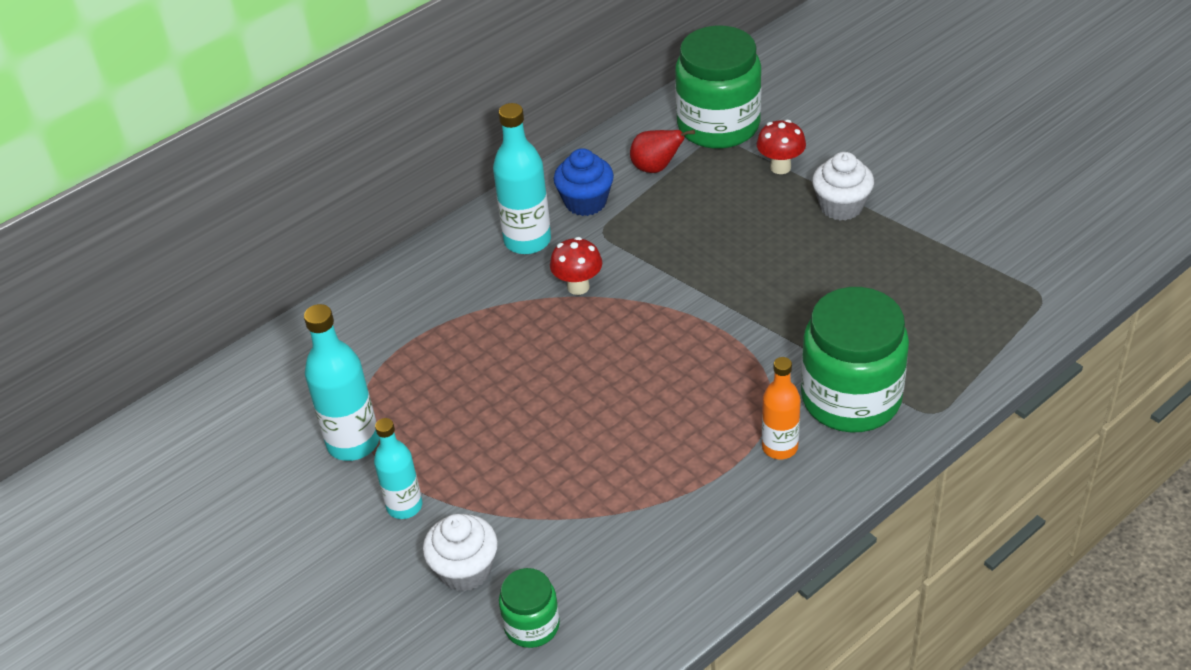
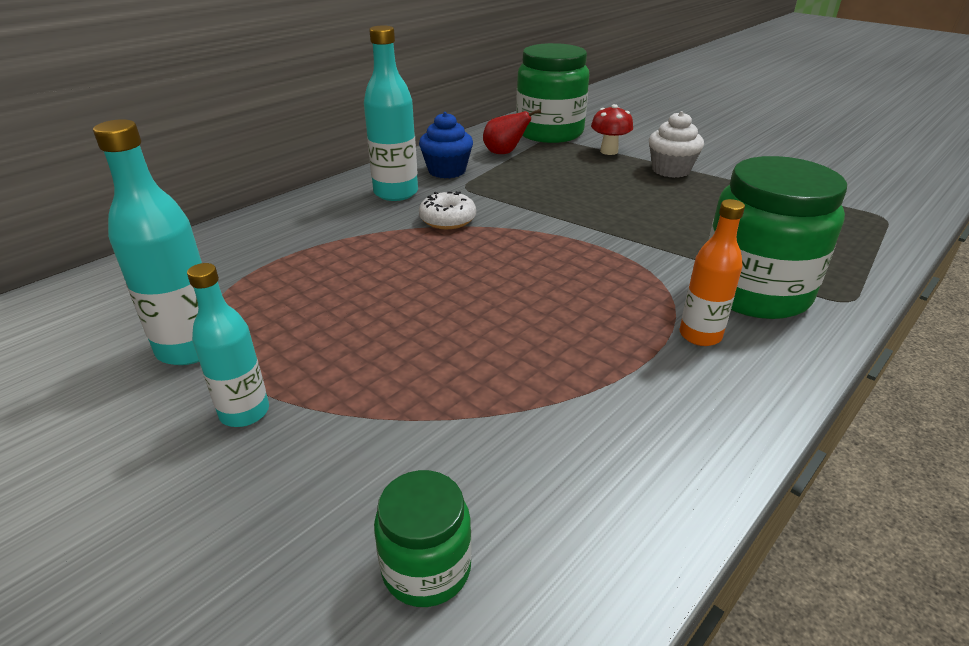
camera: 10 degrees left, 10 degrees down
white cupcake [423,514,498,591] -> none
red mushroom [550,237,602,295] -> white donut [419,191,476,229]

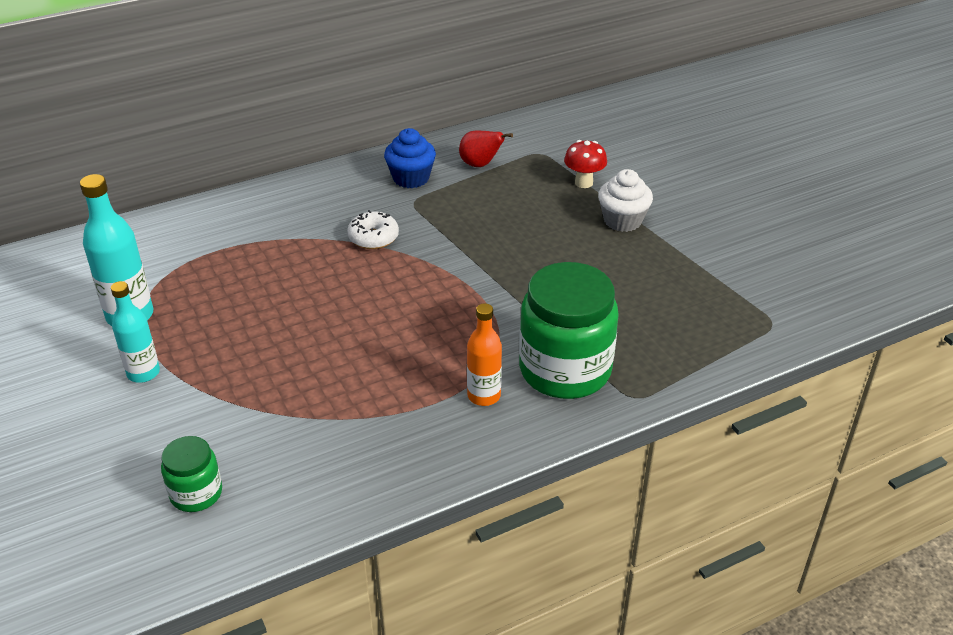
camera: 20 degrees right, 5 degrees up
turquoise bottle [364,26,418,201] -> none
green jar [516,43,589,143] -> none

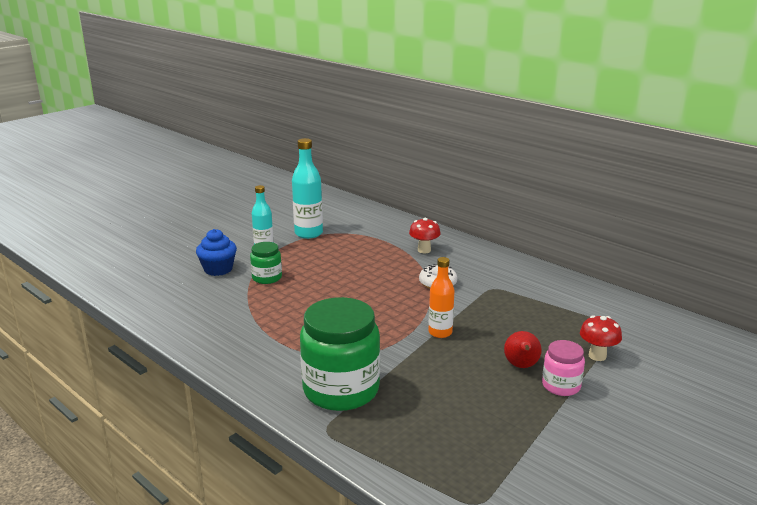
camera: 70 degrees right, 15 degrees down
green jar [161,436,222,512] -> green jar moved to [250,242,282,284]
blue cupcake [384,128,436,188] -> blue cupcake moved to [196,229,237,276]
red pear [459,130,513,167] -> red pear moved to [504,331,542,368]
orange bottle [467,303,502,406] -> orange bottle moved to [428,257,455,338]
white cupcake [598,169,653,232] -> pink jar [542,340,585,396]
none -> red mushroom [409,218,441,253]

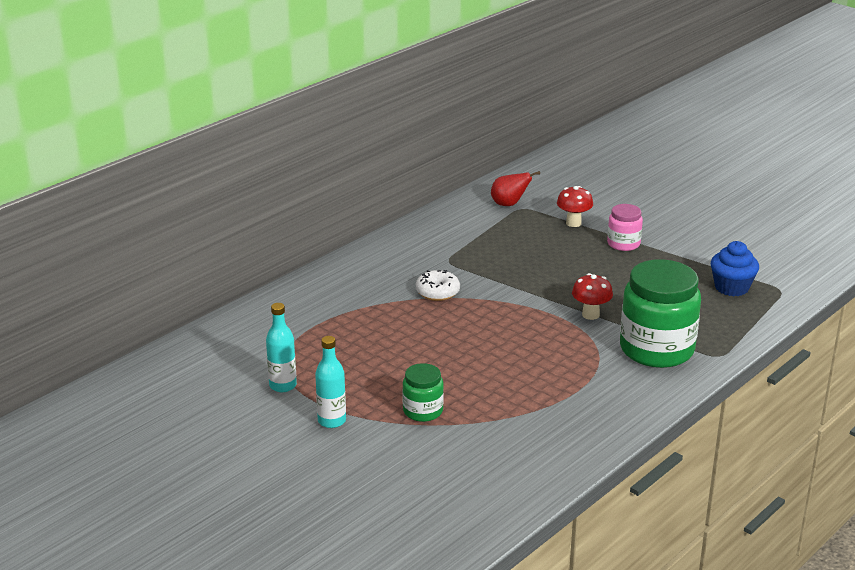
camera: 90 degrees left, 5 degrees up
blue cupcake [196,229,237,276] -> blue cupcake moved to [711,241,759,296]
turquoise bottle [292,138,323,239] -> turquoise bottle [266,303,297,392], size x0.66
red mushroom [409,218,441,253] -> red mushroom moved to [572,273,613,320]
orange bottle [428,257,455,338] -> none
red pear [504,331,542,368] -> red pear moved to [491,171,540,206]

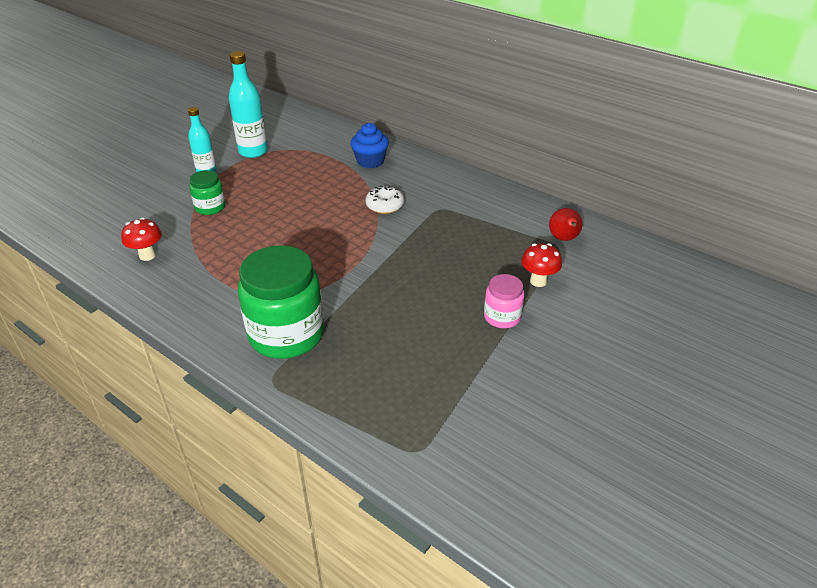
camera: 85 degrees right, 10 degrees up
turquoise bottle [266,303,297,392] -> turquoise bottle [229,51,268,158], size x1.53
red mushroom [572,273,613,320] -> red mushroom moved to [121,218,162,261]
blue cupcake [711,241,759,296] -> blue cupcake moved to [351,123,389,168]

